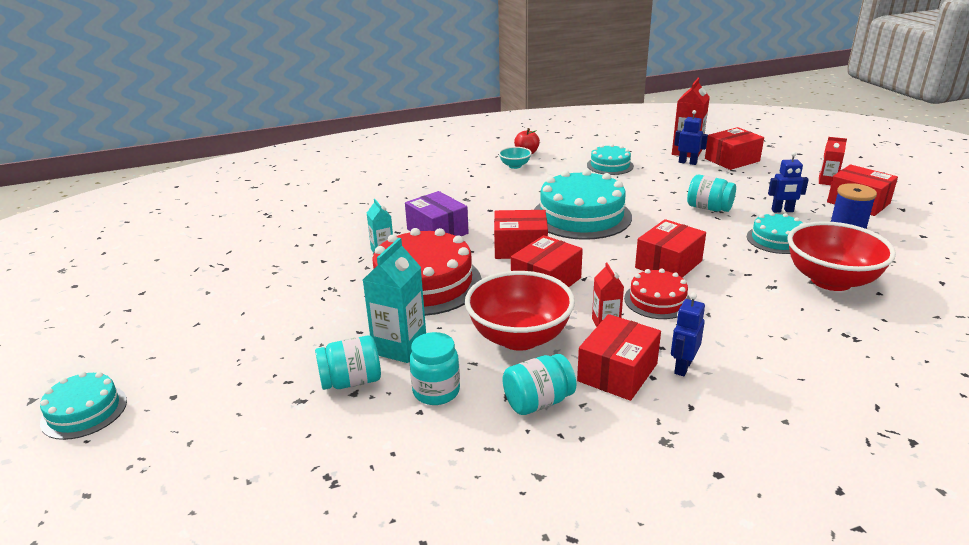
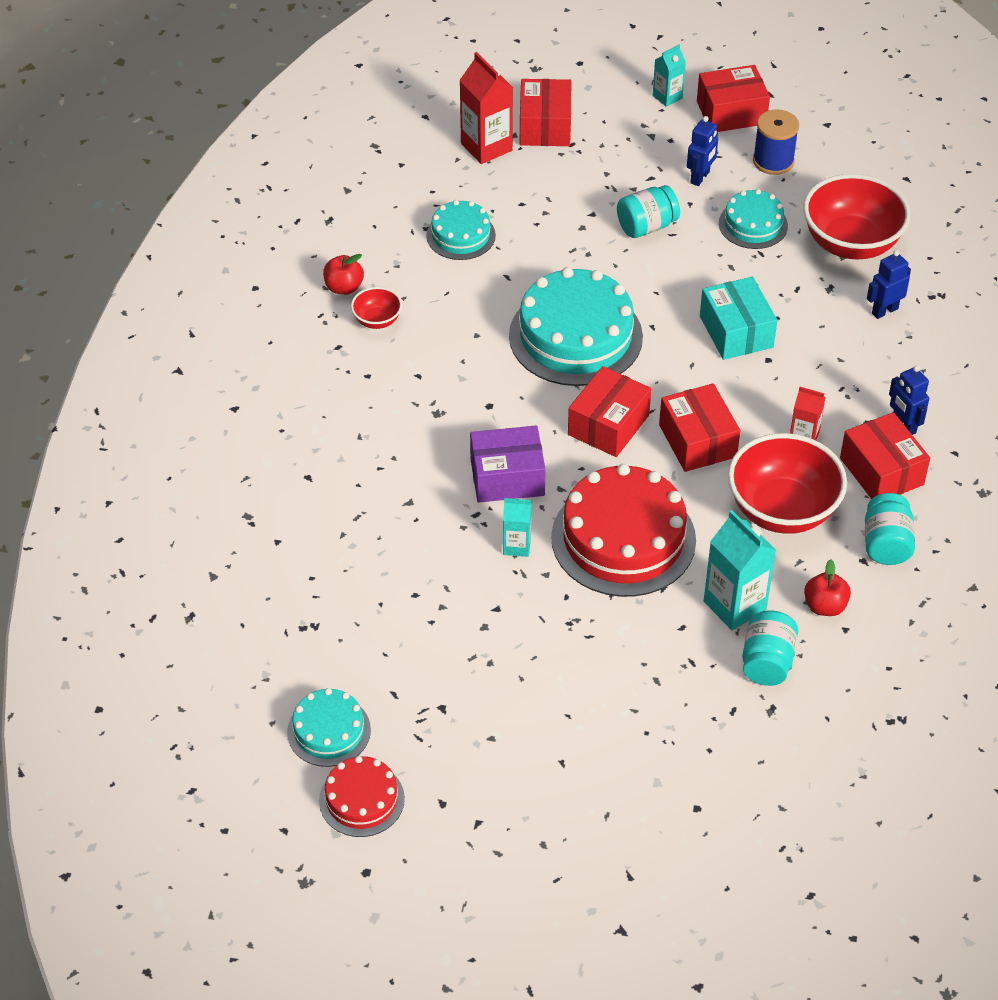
camera: 60 degrees left, 20 degrees up
turquoise cake [40,372,127,440] -> turquoise cake moved to [287,688,371,767]
turquoise jar [409,332,460,405] -> red apple [804,559,851,616]
turquoise bowl [499,147,532,169] -> red bowl [351,287,402,329]
red cake [624,269,691,319] -> red cake moved to [319,756,405,837]
red box [635,219,706,278] -> turquoise box [700,277,777,360]
blue robot [674,110,708,165] -> blue robot moved to [867,250,911,319]
red carton [819,137,847,185] -> turquoise carton [653,44,686,107]

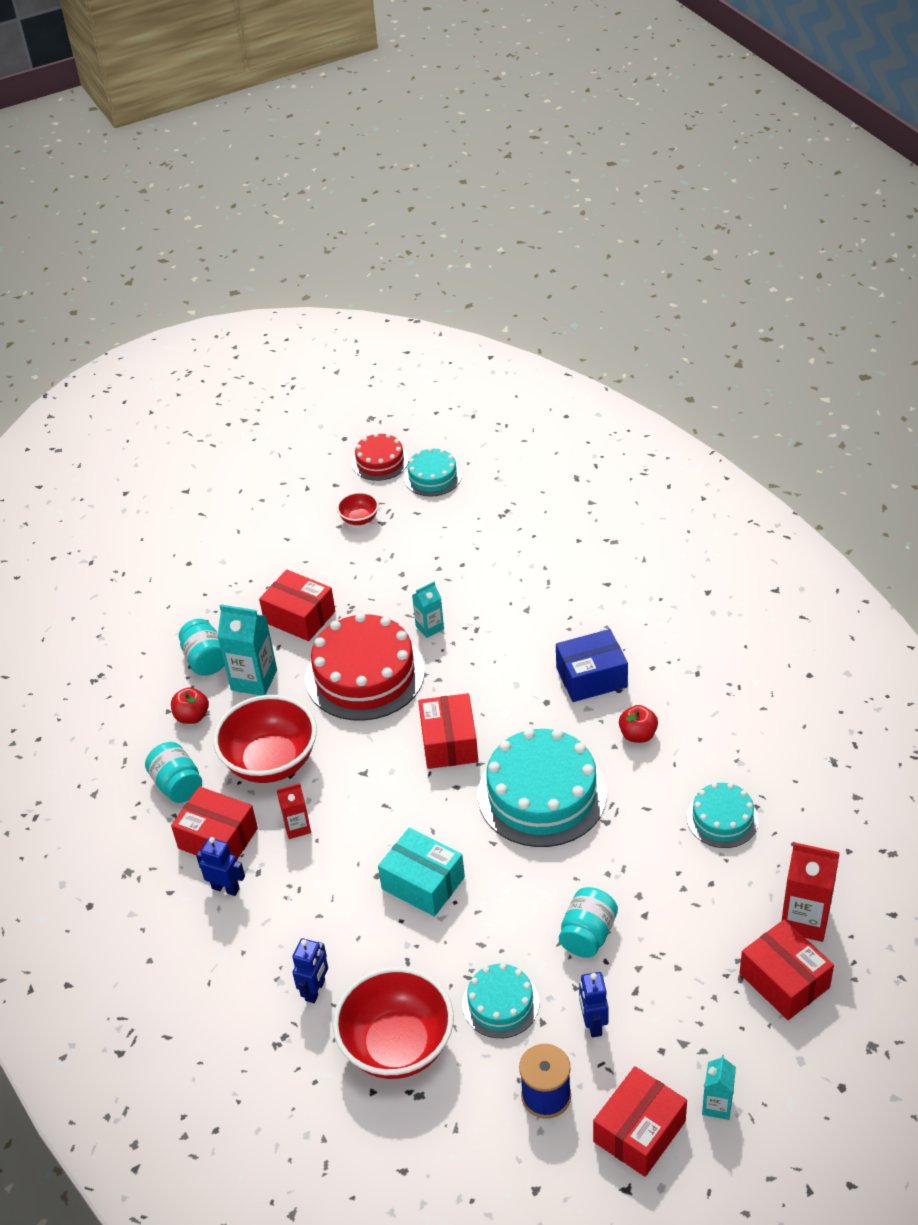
camera: 145 degrees right, 5 degrees down
red apple [323,254,364,295] -> red apple moved to [619,705,658,743]
red bowl [351,287,402,329] -> red bowl moved to [337,492,379,525]
purple box [470,426,546,503] -> none
red box [659,383,740,472] -> red box moved to [259,570,335,641]
none -> blue box [556,629,628,702]

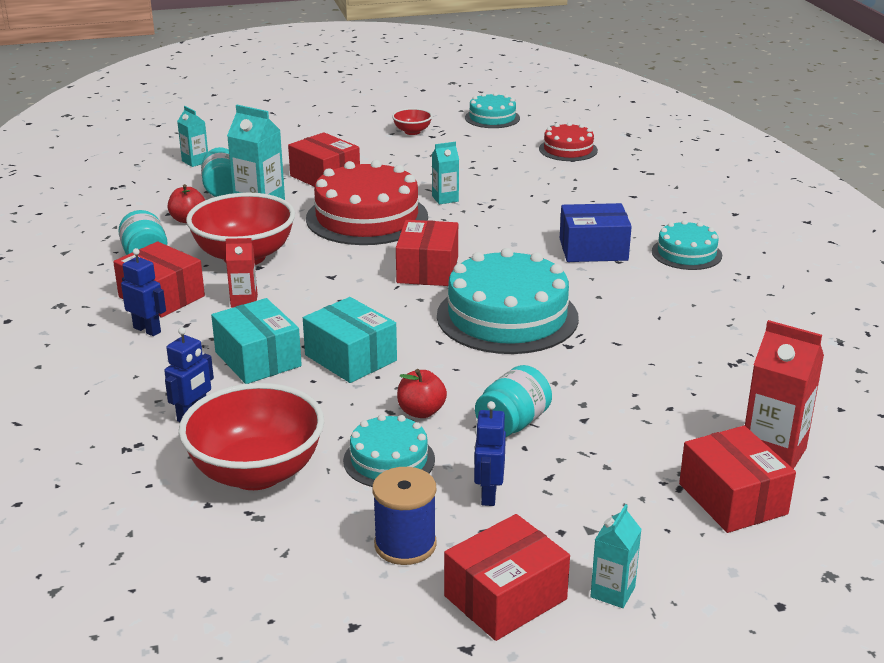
camera: 10 degrees right, 15 degrees down
red cake [352,433,409,481] -> red cake moved to [539,122,598,161]
red apple [619,705,658,743] -> red apple moved to [397,369,447,418]
turquoise cake [687,783,759,848] -> turquoise cake moved to [652,220,722,270]
none -> turquoise carton [177,106,208,167]
none -> turquoise box [211,298,302,384]

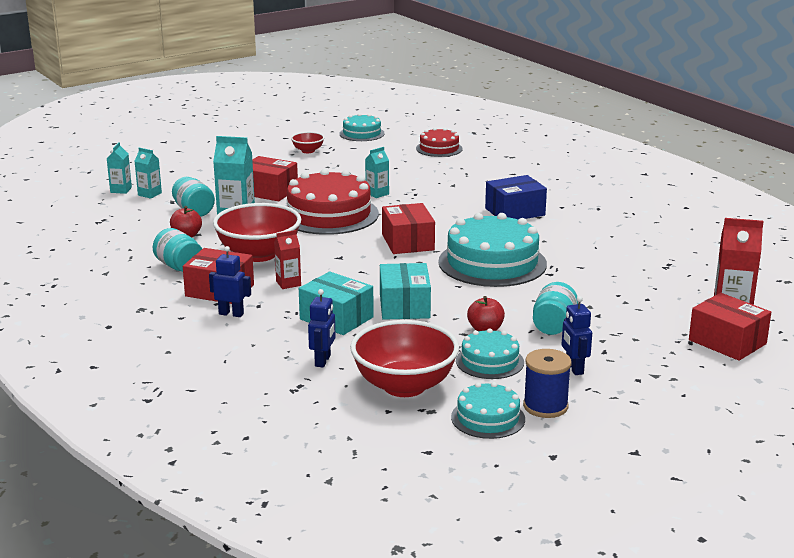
camera: 20 degrees left, 5 degrees down
turquoise box [303,297,397,383] -> turquoise box turned 60 degrees clockwise [380,263,431,320]
red box [444,514,570,641] -> none
turquoise carton [590,504,642,608] -> turquoise carton moved to [107,142,132,194]
turquoise cake [652,220,722,270] -> turquoise cake moved to [451,382,525,439]

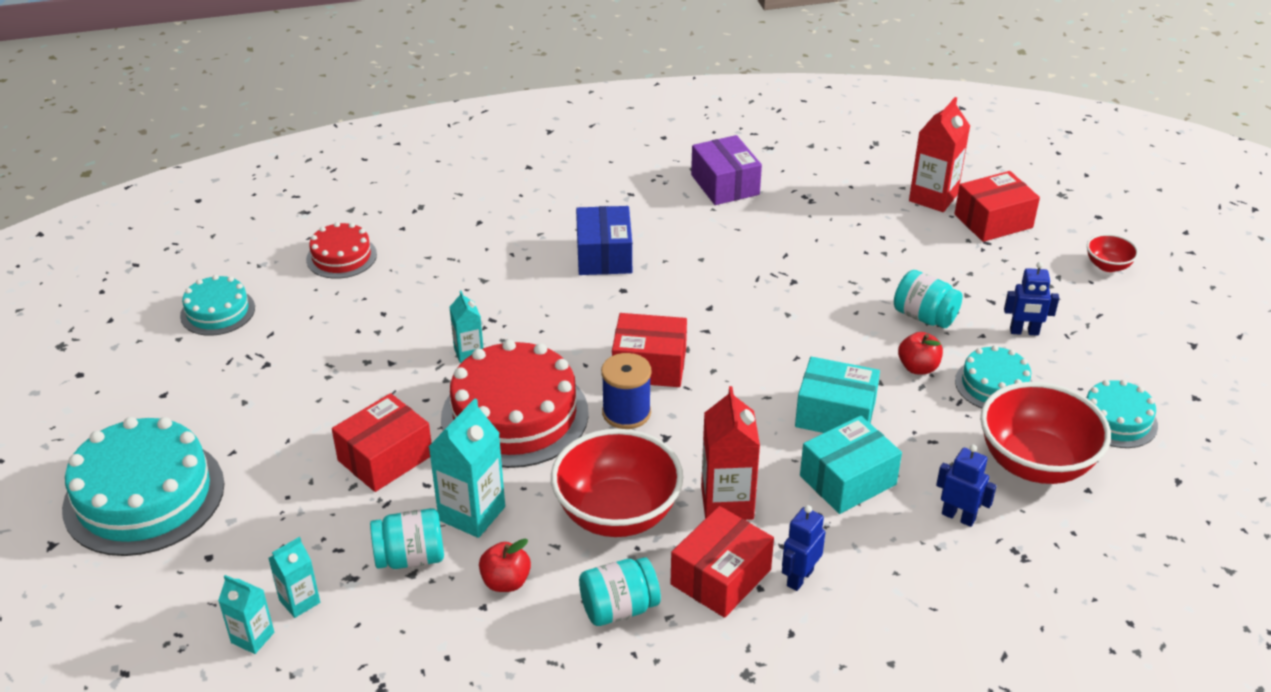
camera: 70 degrees left, 15 degrees up
red carton [274,230,301,289] -> red carton [701,386,760,520], size x1.71
red bowl [291,132,325,153] -> red bowl moved to [1087,234,1139,272]
turquoise cake [438,213,547,287] -> turquoise cake moved to [62,417,224,556]
blue spool [523,349,572,418] -> blue spool moved to [601,353,652,429]
none -> purple box [691,135,762,205]

